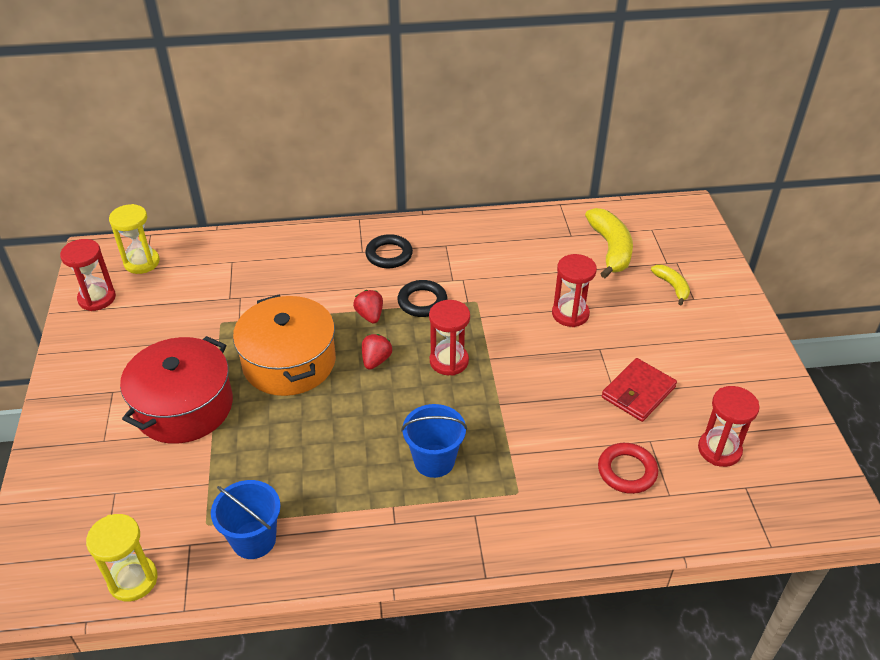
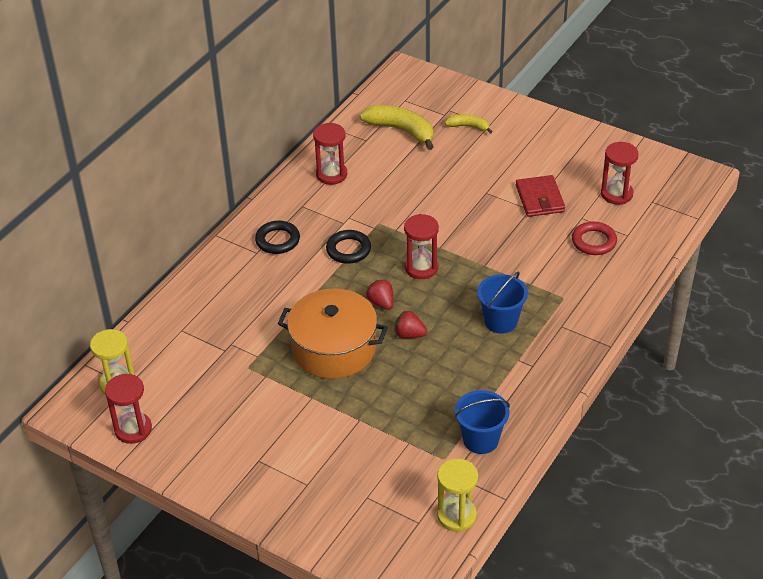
camera: 50 degrees left, 0 degrees up
red pot [120,336,233,444] -> none
red strawberry [353,290,383,324] -> red strawberry moved to [395,311,427,338]
red hourglass [552,254,597,327] -> red hourglass moved to [313,123,347,185]

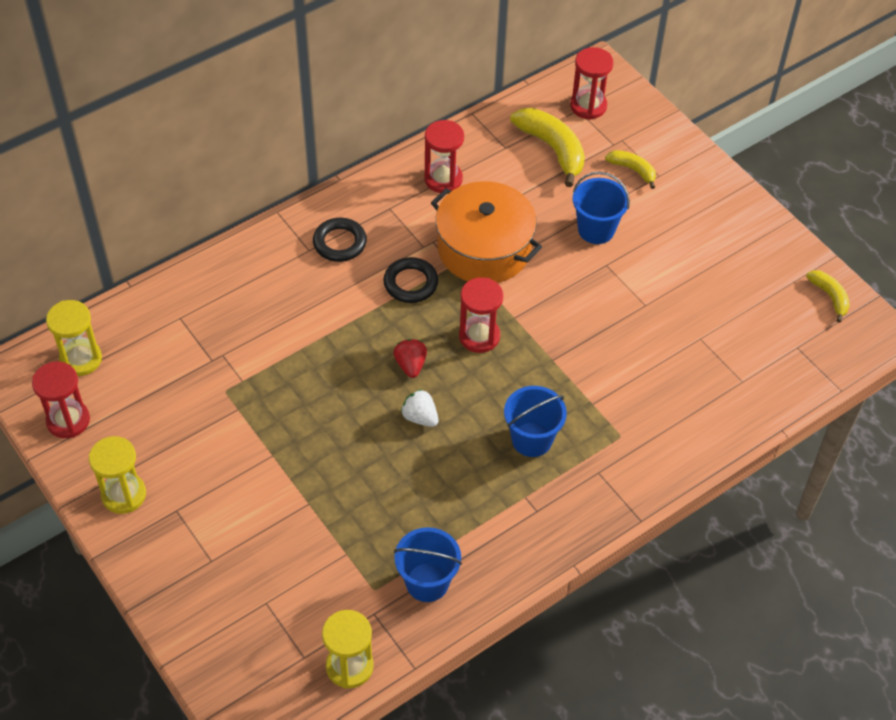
camera: 20 degrees right, 10 degrees up
orange pot [278,288,388,379] -> orange pot moved to [431,181,542,283]
red strawberry [395,311,427,338] -> white strawberry [401,389,439,427]
red wallet [516,175,565,217] -> none
red ring [572,222,617,255] -> none
red hourglass [601,142,639,205] -> red hourglass moved to [570,47,613,120]
none -> yellow hourglass [89,436,146,514]
none -> blue bucket [573,171,630,244]
none -> yellow banana [806,270,850,323]

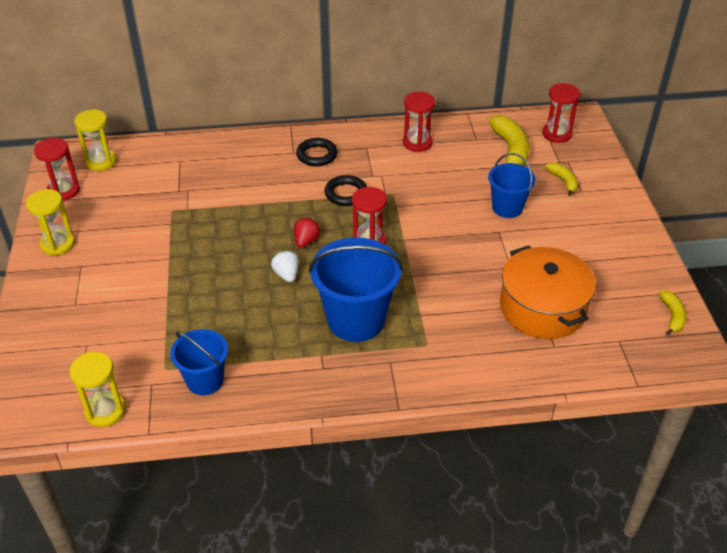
camera: 30 degrees right, 10 degrees down
orange pot [431,181,542,283] -> orange pot moved to [500,246,596,339]
blue bucket [504,386,567,457] -> blue bucket [309,237,403,342], size x1.66

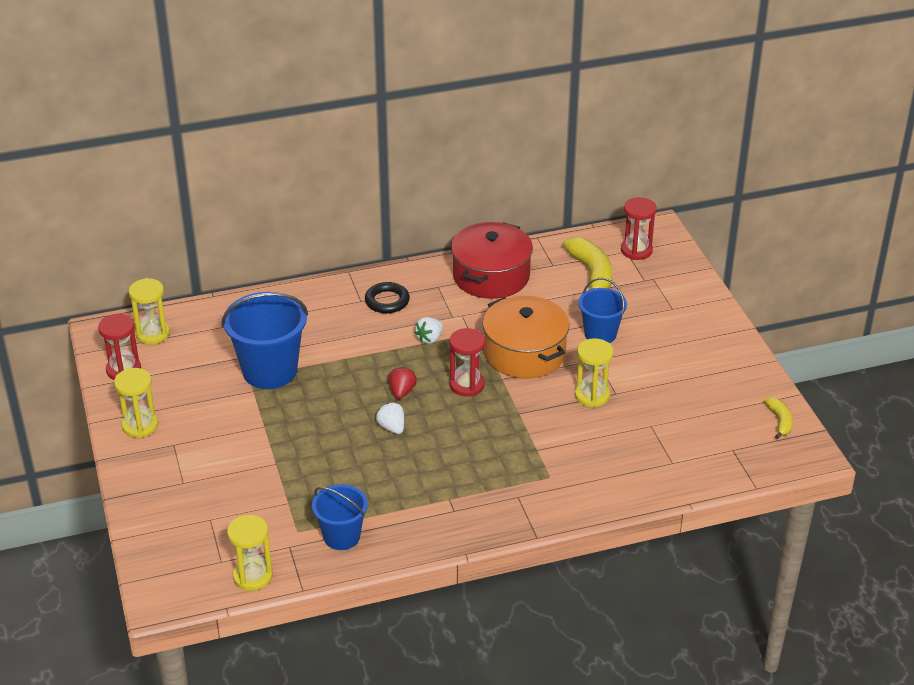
camera: 10 degrees left, 5 degrees down
blue bucket [309,237,403,342] -> blue bucket moved to [221,292,308,389]
black ring [325,175,367,206] -> white strawberry [415,317,443,344]
red hourglass [403,92,435,152] -> red pot [451,222,533,299]
orange pot [500,246,596,339] -> orange pot moved to [482,296,569,379]
yellow banana [545,162,578,196] -> none
none -> yellow hourglass [575,338,614,408]

